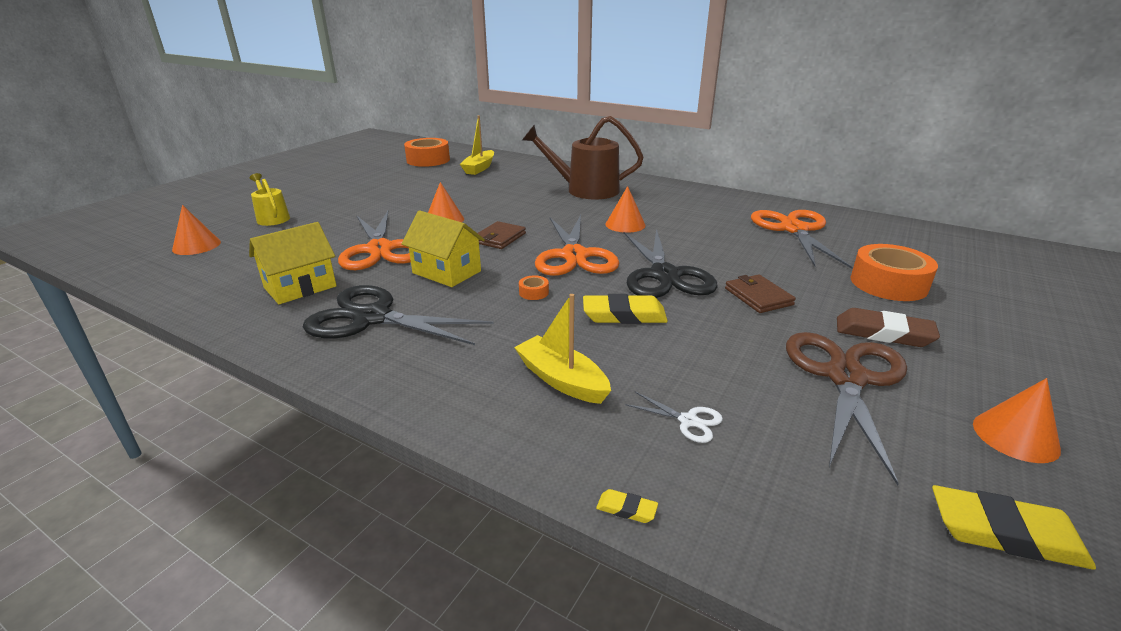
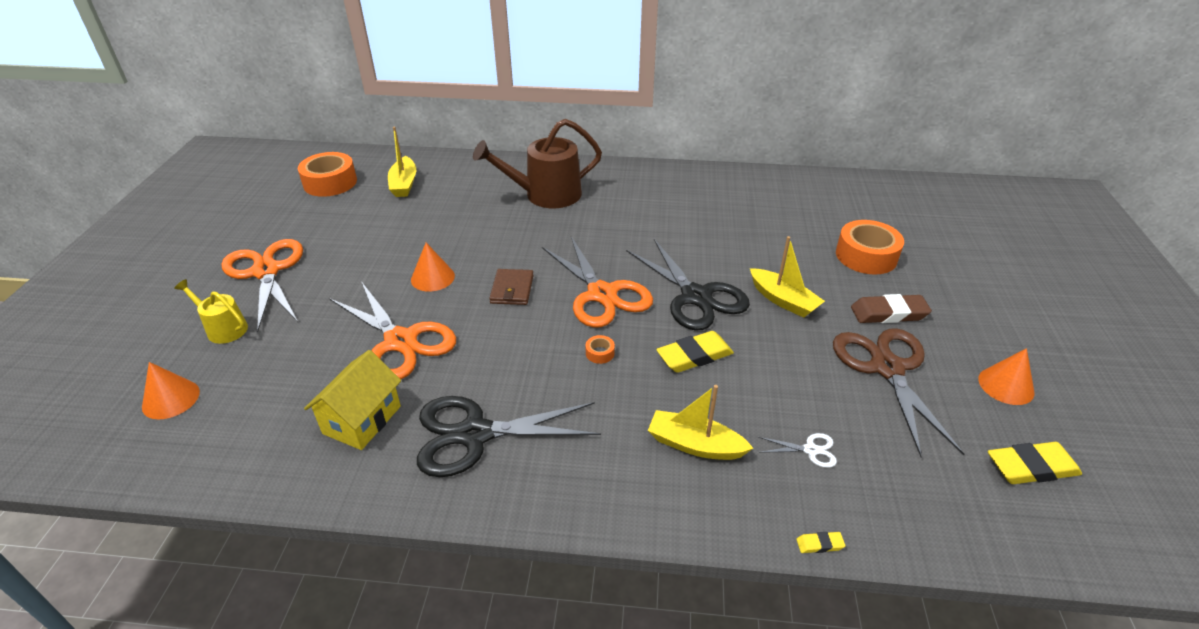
camera: 25 degrees left, 10 degrees up
yellow house [401,210,485,287] -> none
orange cone [606,186,645,233] -> none
brown wallet [725,274,796,313] -> yellow boat [750,236,825,318]
orange scissors [751,210,853,269] -> orange scissors moved to [221,239,303,332]

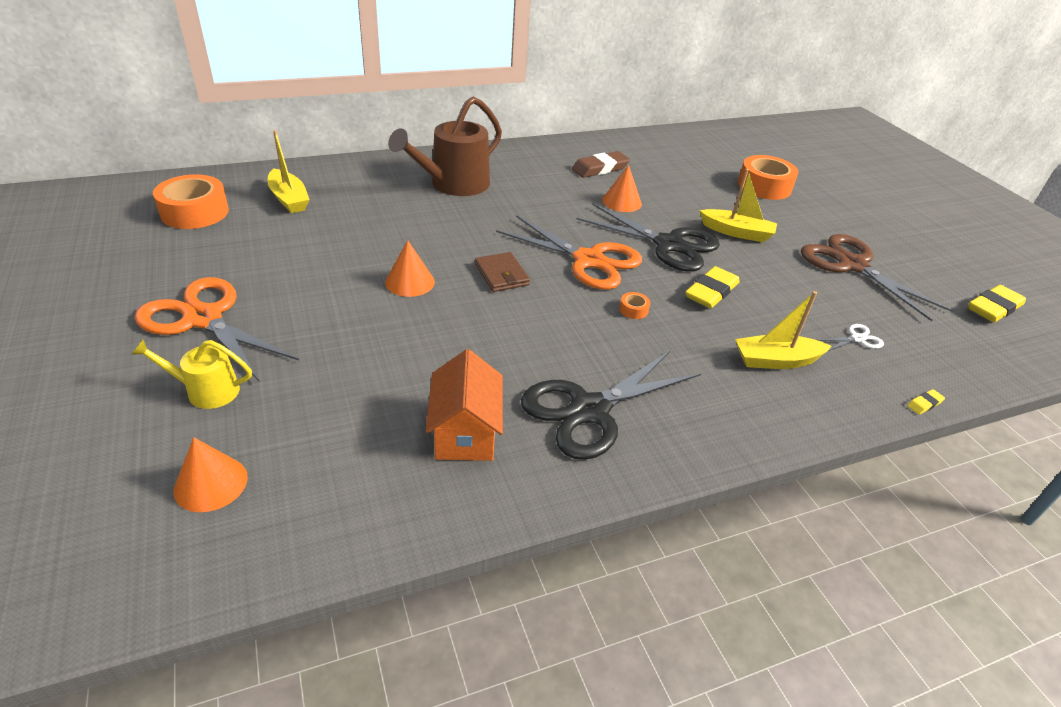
camera: 30 degrees left, 0 degrees up
yellow house [304,350,401,450] -> orange house [426,349,503,461]
orange scissors [329,281,456,379] -> none
brown eraser [851,294,932,323] -> brown eraser moved to [572,151,630,178]
orange cone [978,348,1035,405] -> orange cone moved to [602,165,642,212]

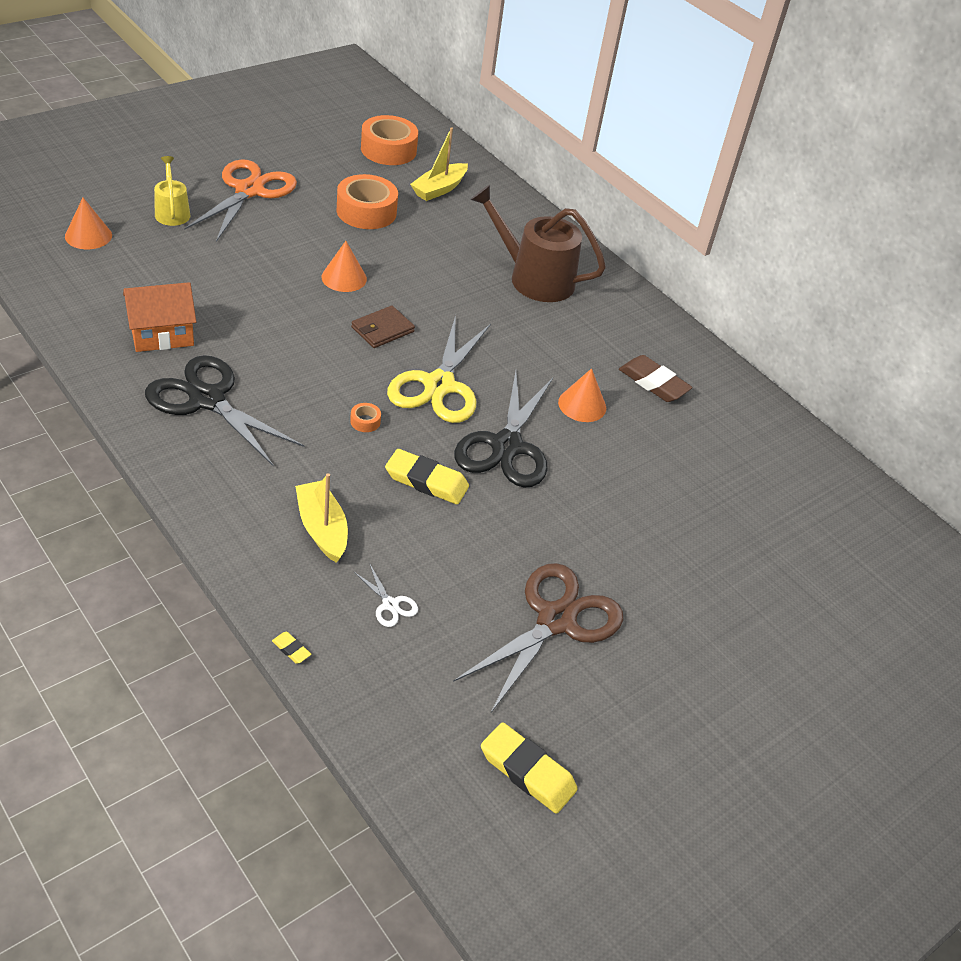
camera: 70 degrees right, 5 degrees up
orange scissors [496,215,642,290] -> yellow scissors [387,315,491,423]
yellow boat [700,169,777,242] -> none
orange tape [738,155,799,200] -> orange tape moved to [337,174,398,229]

